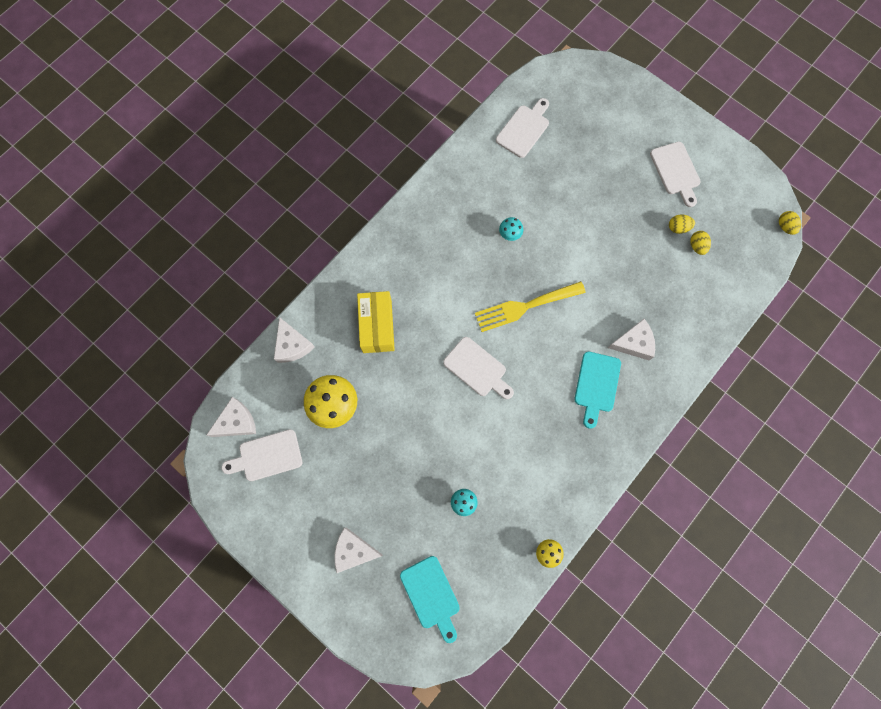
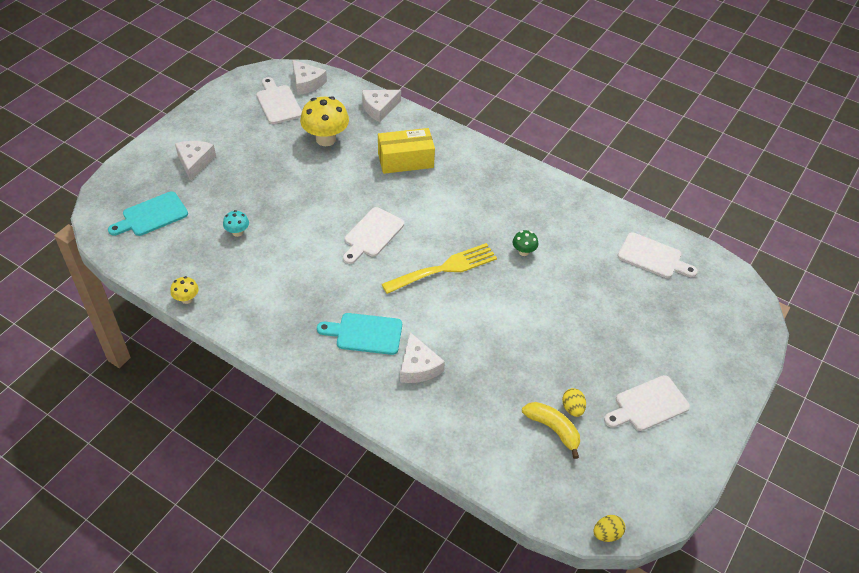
camera: 80 degrees right, 25 degrees down
yellow fork [475,281,586,332] -> yellow fork turned 90 degrees clockwise [382,243,497,294]
turquoise mushroom [499,217,523,241] -> green mushroom [513,230,538,256]
yellow egg [690,231,711,255] -> yellow banana [522,402,580,459]

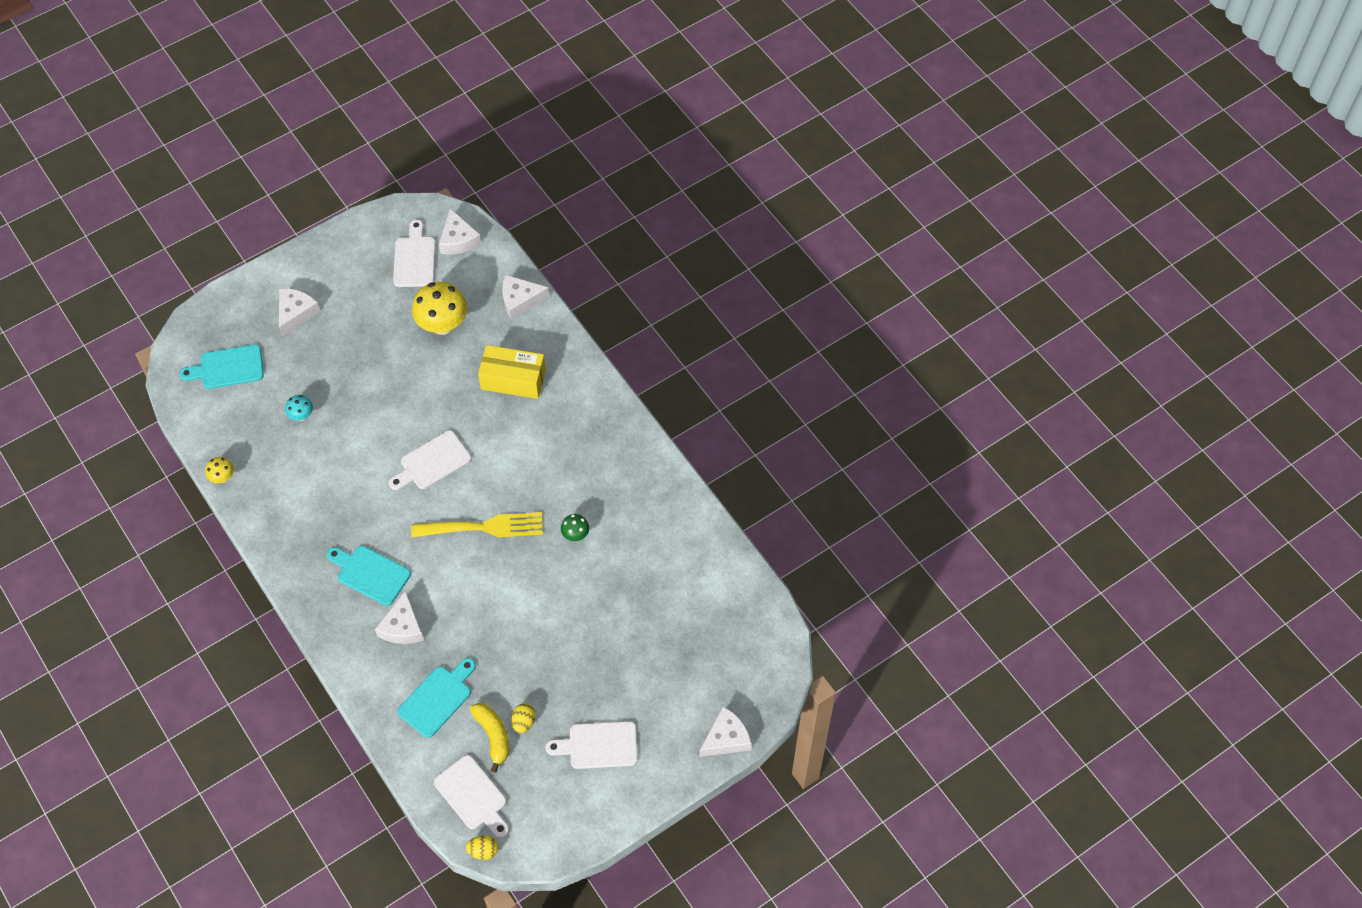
camera: 25 degrees right, 10 degrees up
white cutting board [618,232,698,278] -> white cutting board moved to [434,755,509,838]
none -> turquoise cutting board [398,658,476,738]
none -> white cheese [699,706,752,757]

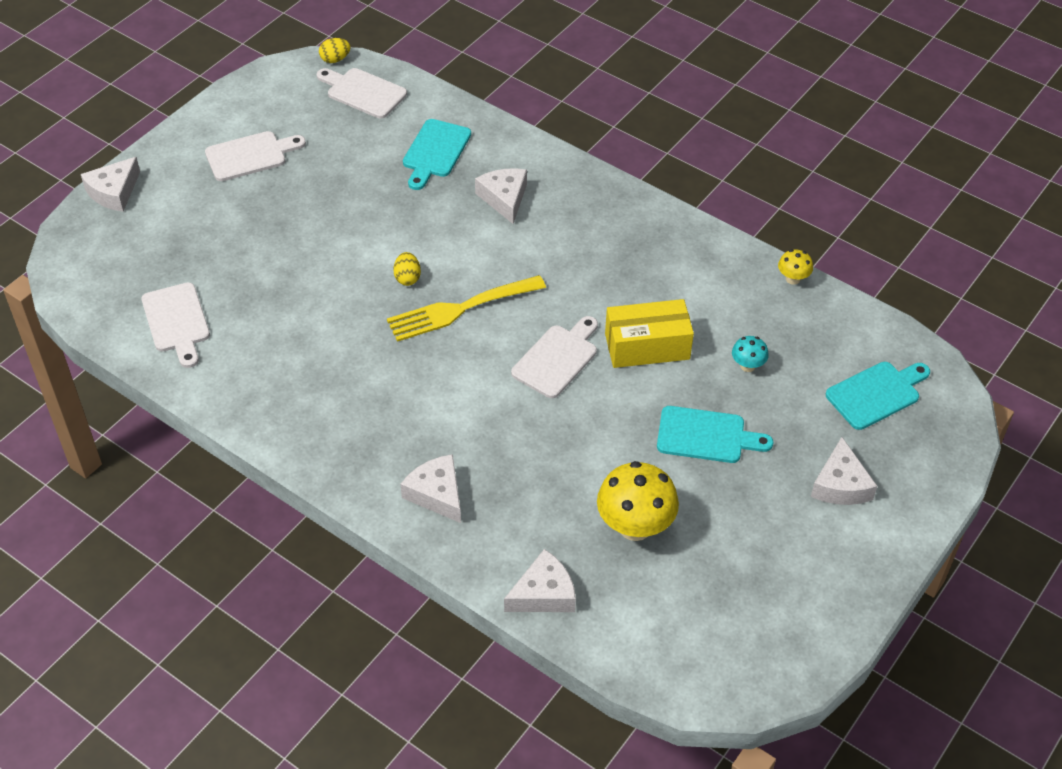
camera: 160 degrees right, 10 degrees down
turquoise cutting board [327,546,411,606] -> turquoise cutting board moved to [657,406,773,463]
white cutting board [393,220,436,287] -> white cutting board moved to [141,282,210,368]
white cheese [439,208,481,254] -> white cheese moved to [400,454,461,523]
yellow banana [470,703,509,773] -> none
yellow box [478,345,546,399] -> yellow box moved to [605,299,694,368]
yellow egg [511,703,536,733] -> yellow egg moved to [393,252,421,286]
green mushroom [561,514,589,541] -> none

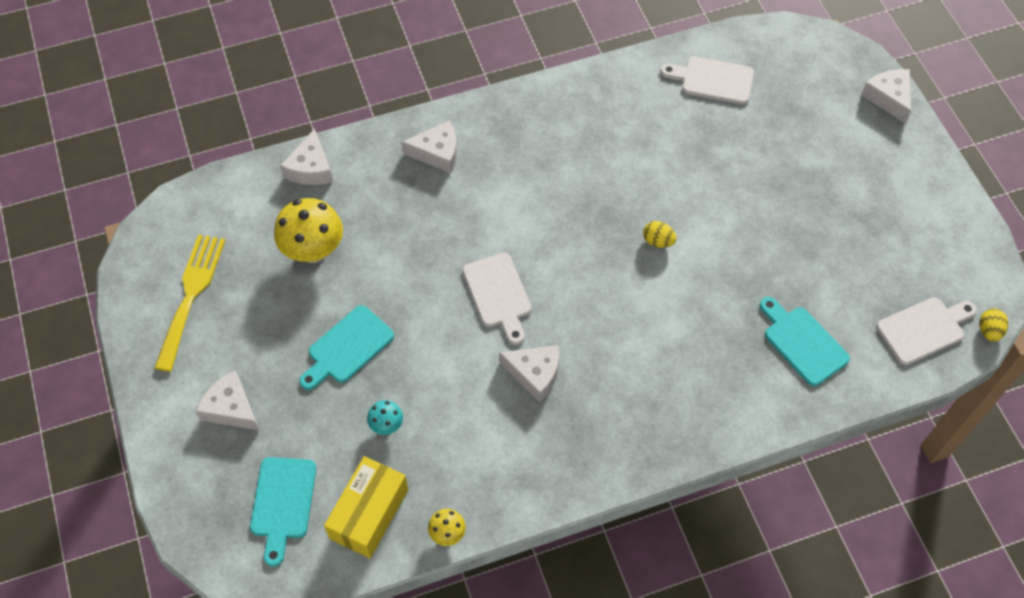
camera: 125 degrees right, 10 degrees up
white cutting board [205,131,306,181] -> none
yellow fork [387,275,546,342] -> yellow fork moved to [154,234,225,372]
white cheese [475,168,527,224] -> white cheese moved to [499,345,559,402]
yellow box [605,299,694,368] -> yellow box moved to [324,456,408,558]

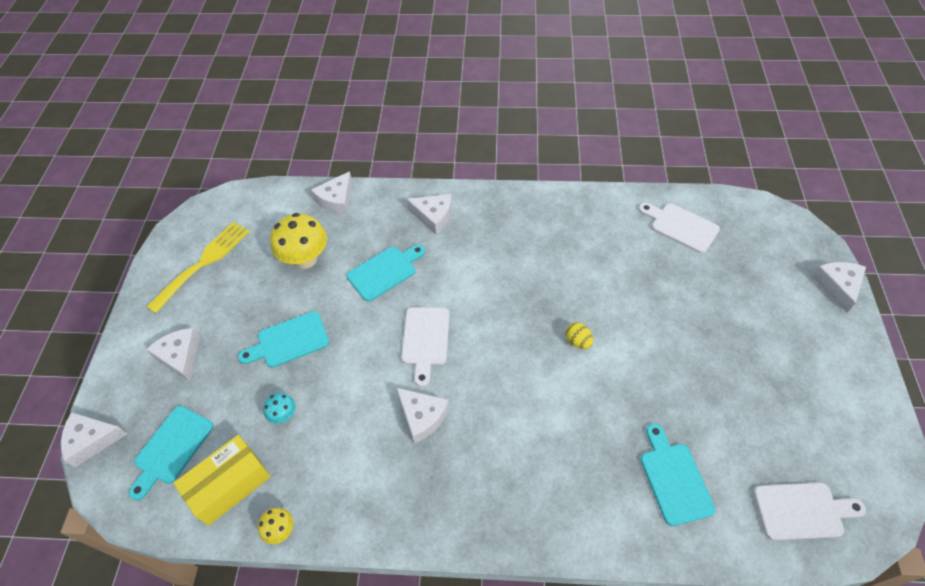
camera: 25 degrees right, 5 degrees down
yellow egg [980,308,1008,342] -> none
none -> white cheese [61,412,127,467]
none -> turquoise cutting board [347,245,425,301]

